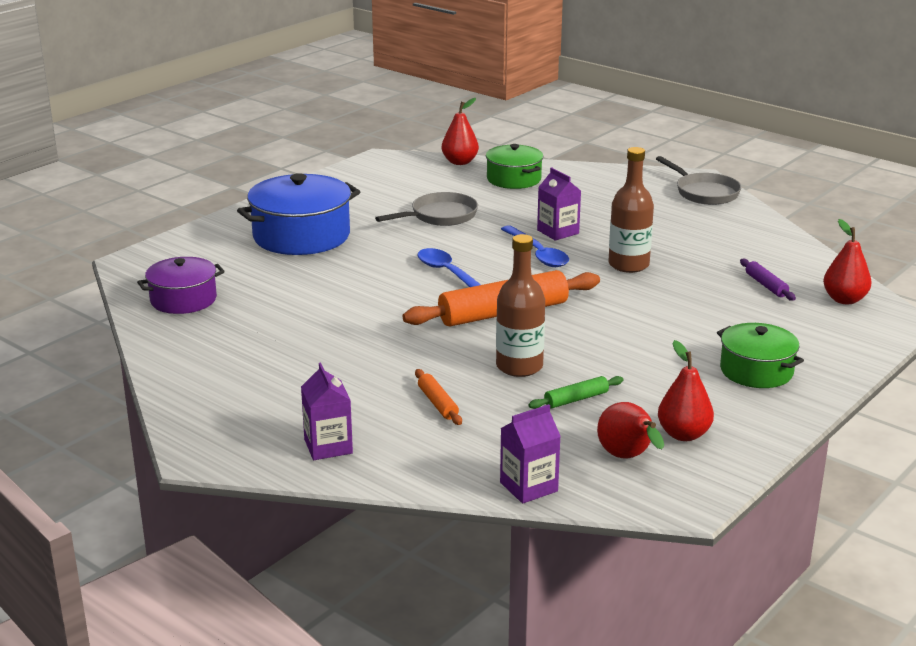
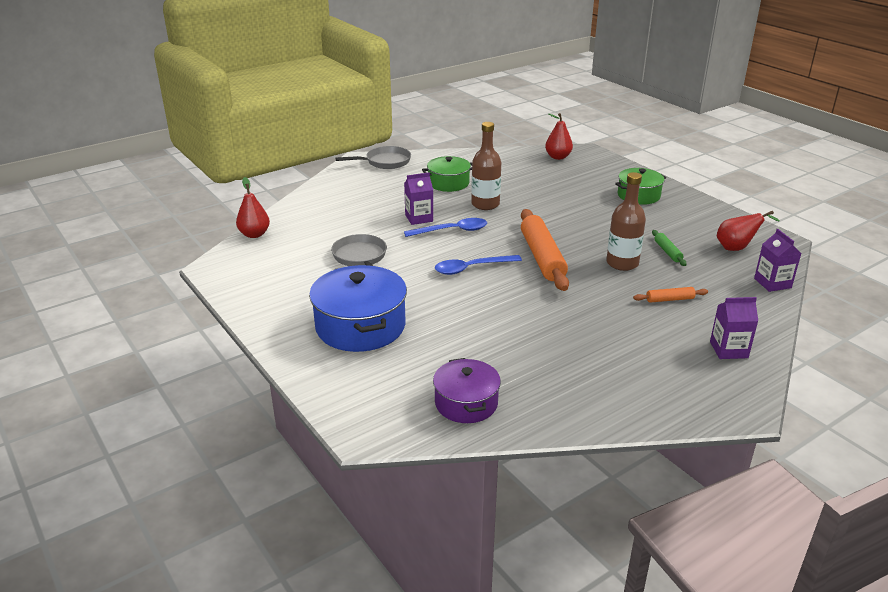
camera: 75 degrees left, 5 degrees up
green pot [486,144,543,189] -> green pot moved to [422,156,472,192]
red pear [658,340,714,441] -> none
purple rolling pin [740,259,796,301] -> none

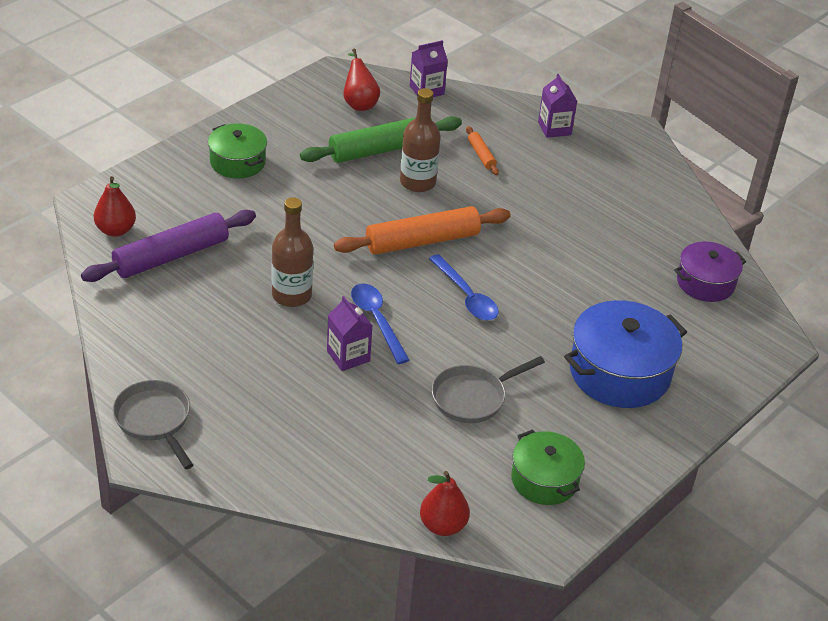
camera: 105 degrees left, 10 degrees up
green pot [422,156,472,192] -> green pot moved to [511,429,585,505]
green rolling pin [652,230,687,266] -> green rolling pin [300,116,462,163], size x2.19
none -> purple rolling pin [81,210,256,282]

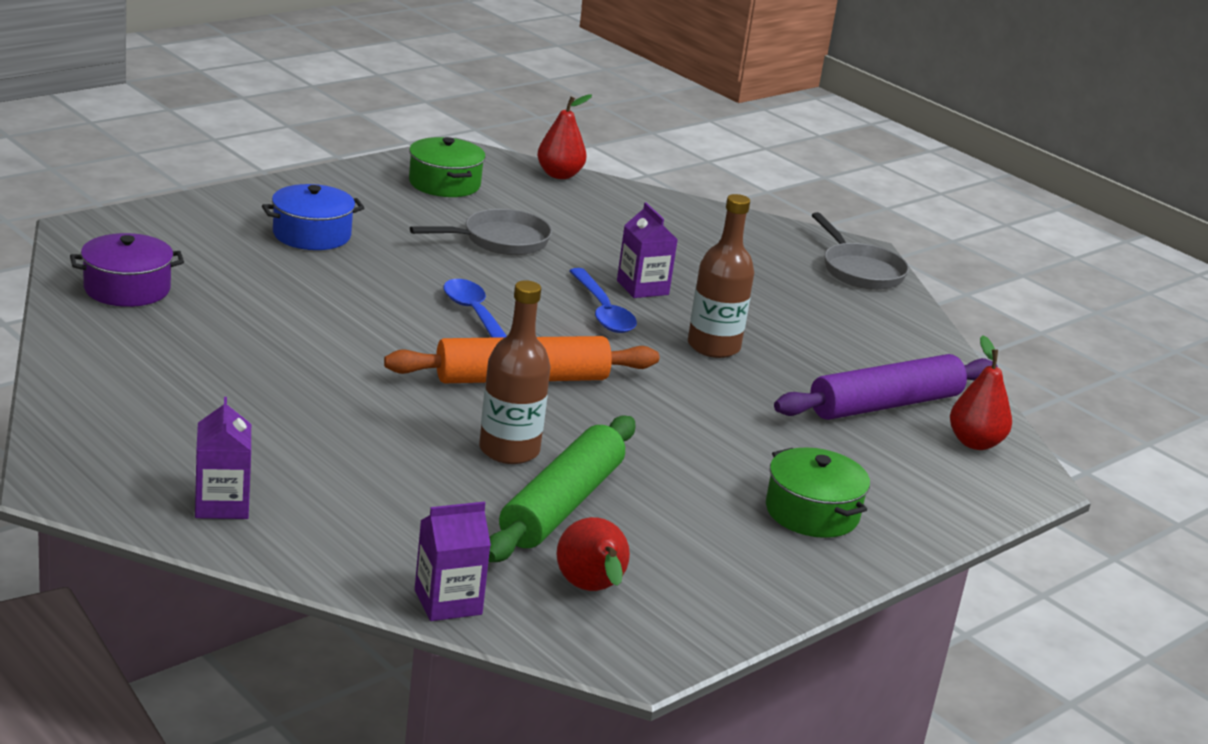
camera: 175 degrees left, 15 degrees down
green rolling pin [300,116,462,163] -> green rolling pin turned 45 degrees counterclockwise [488,415,636,562]
orange rolling pin [466,126,499,175] -> none
blue pot [564,300,687,408] -> blue pot [262,184,364,250], size x0.62

